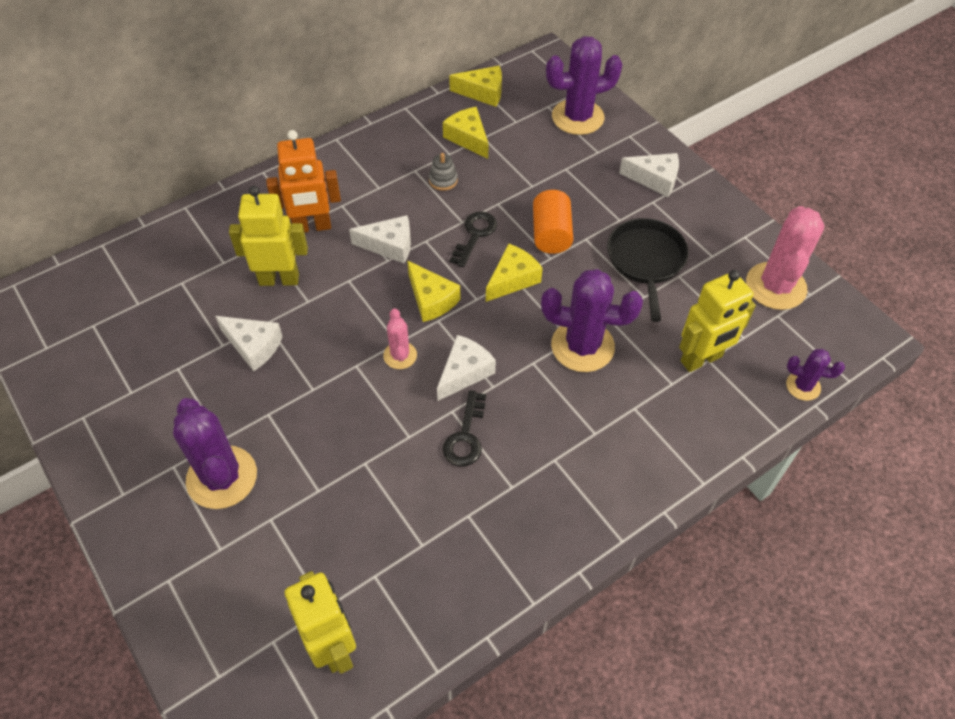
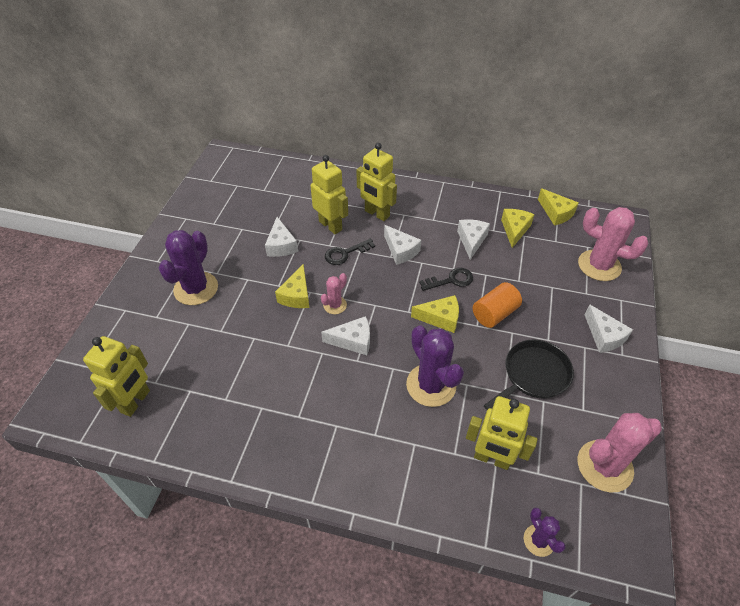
camera: 50 degrees right, 5 degrees down
orange robot [266,130,341,233] -> yellow robot [356,143,397,221]
yellow cheese [407,260,460,322] -> yellow cheese moved to [275,264,309,308]
grey stacking toy [429,153,458,191] -> white cheese [457,219,490,260]
black key [443,390,486,466] -> black key moved to [325,239,375,265]
purple cactus [546,36,623,135] -> pink cactus [578,207,649,281]

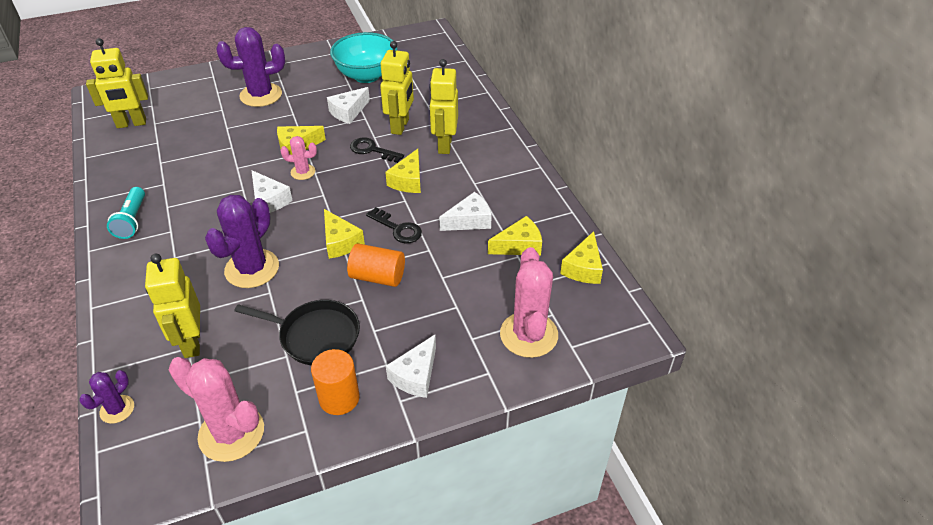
camera: 55 degrees right, 5 degrees down
white cheese [384,225,421,265] -> yellow cheese [385,149,421,193]
none -> turquoise flashlight [107,187,145,239]
none -> orange cylinder [311,349,360,415]
none -> turquoise bowl [330,32,397,83]

